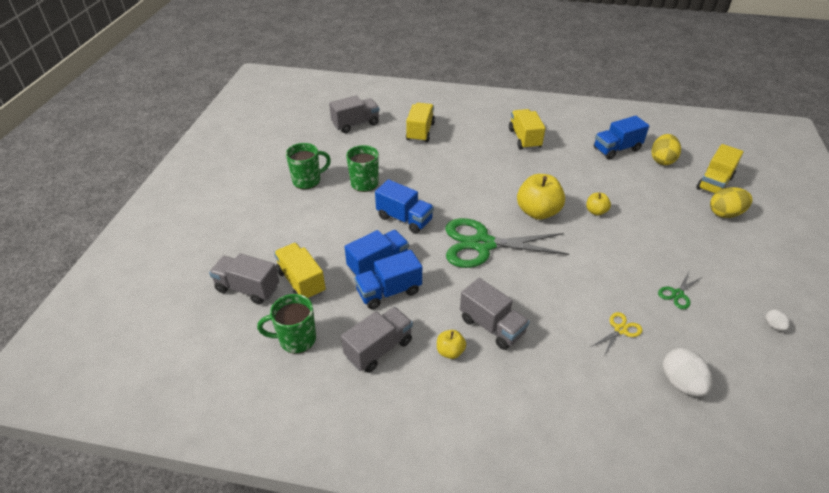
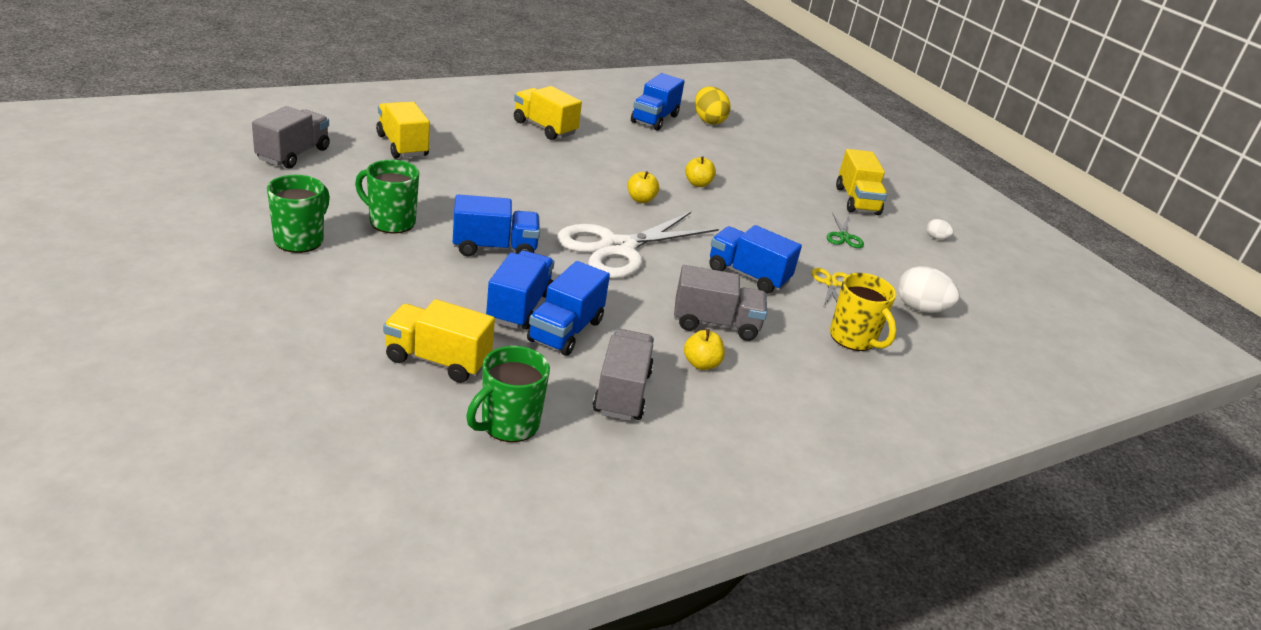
camera: 45 degrees left, 10 degrees down
grey truck [209,253,279,305] -> none
green scissors [445,218,569,268] -> white scissors [557,212,719,279]
yellow apple [517,174,565,220] -> yellow apple [627,171,659,203], size x0.51
yellow truck [696,144,744,194] -> yellow truck moved to [836,149,887,215]
yellow egg [710,187,752,218] -> none
none -> blue truck [709,225,802,294]
none -> yellow mug [830,273,897,351]

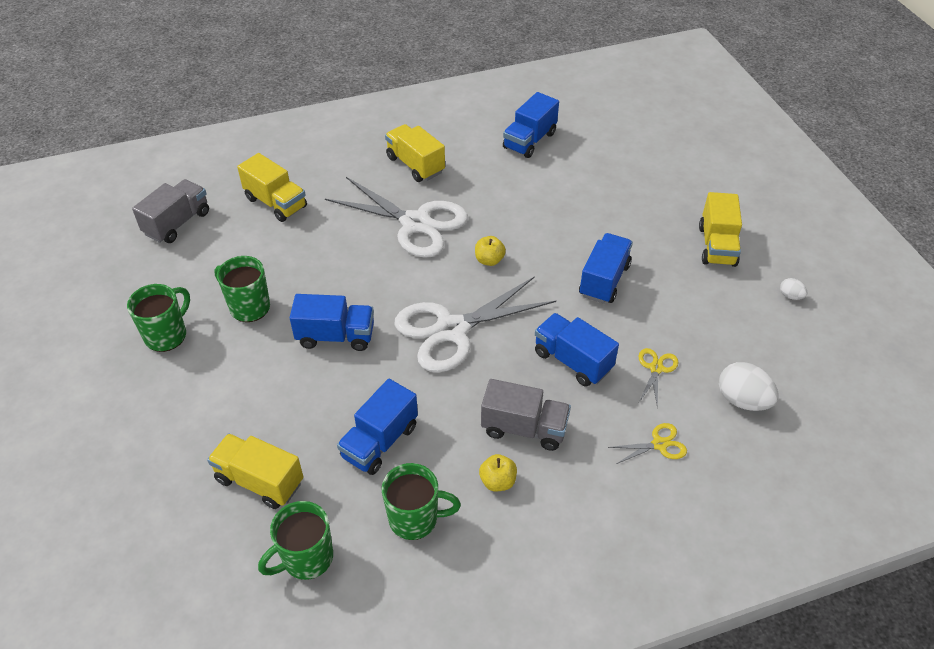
camera: 15 degrees right, 15 degrees up
yellow truck [376,102,430,159] -> yellow truck turned 150 degrees clockwise [237,153,307,222]
blue truck [486,251,554,330] -> blue truck moved to [579,233,633,304]
grey truck [593,329,654,421] -> green mug [382,463,461,540]
yellow apple [685,156,716,187] -> none
yellow egg [695,86,731,124] -> none
green scissors [827,213,864,248] -> none
yellow mug [830,273,897,351] -> yellow scissors [608,423,687,464]
none -> white scissors [325,177,468,258]

